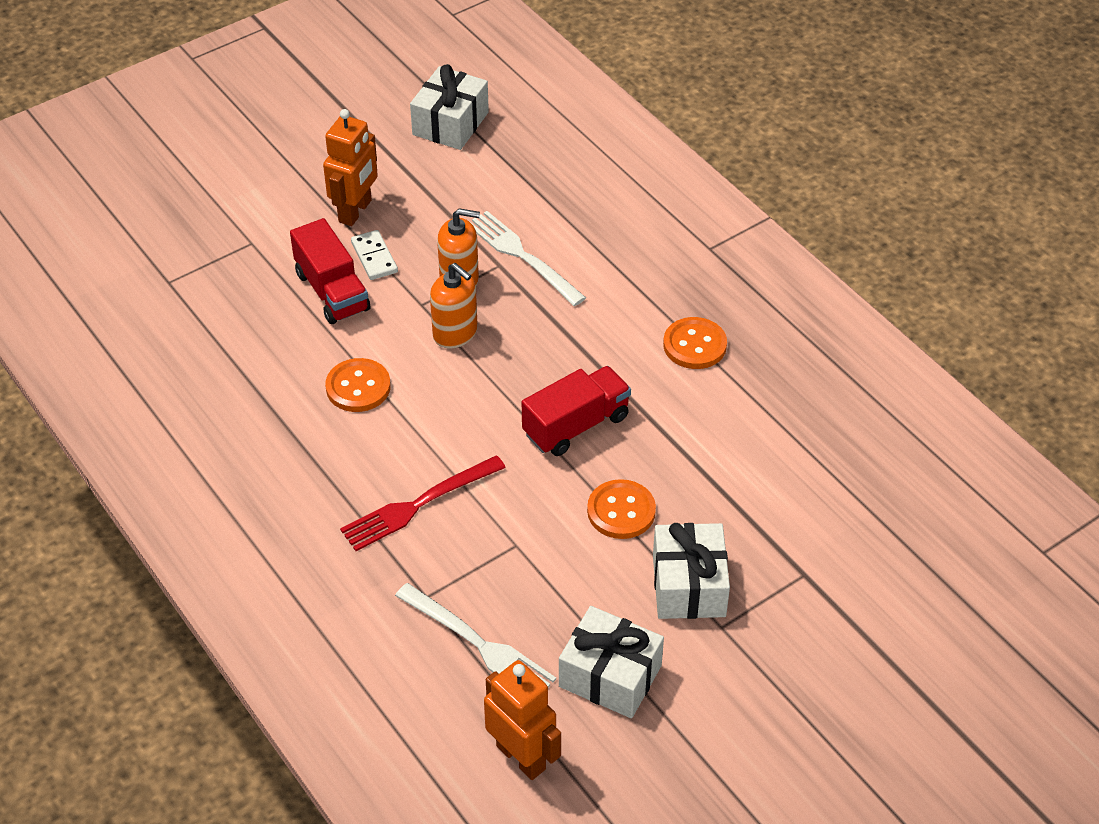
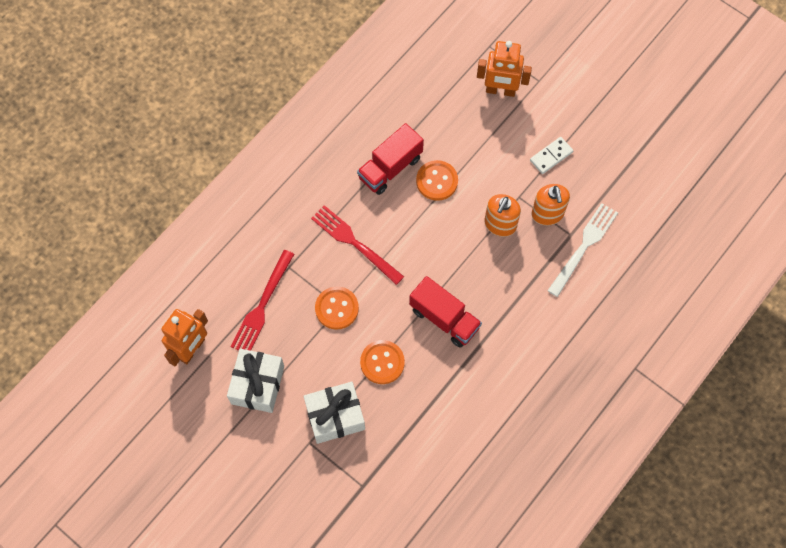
camera: 75 degrees right, 20 degrees up
red truck [290,218,370,324] -> red truck moved to [357,123,424,195]
orange robot [323,109,378,226] -> orange robot moved to [477,41,532,97]
white fork [395,583,556,688] -> red fork [231,250,294,351]
white gift [410,64,489,150] -> none
orange button [663,317,727,369] -> orange button moved to [315,286,359,329]

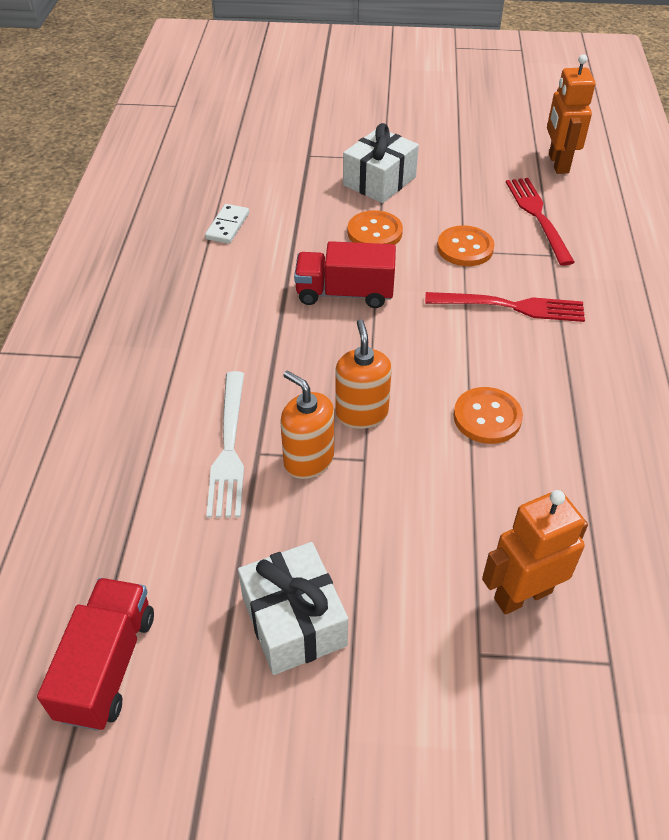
camera: 145 degrees right, 20 degrees down
white gift [227,349,284,413] -> white gift moved to [238,542,348,675]
red truck [357,123,424,195] -> red truck moved to [37,578,154,731]
white domino [530,137,573,174] -> white domino moved to [205,204,249,244]

